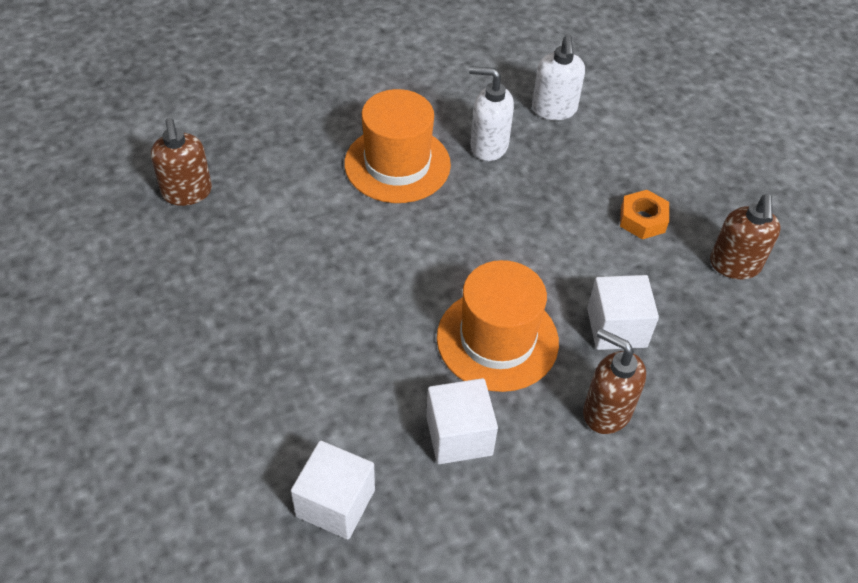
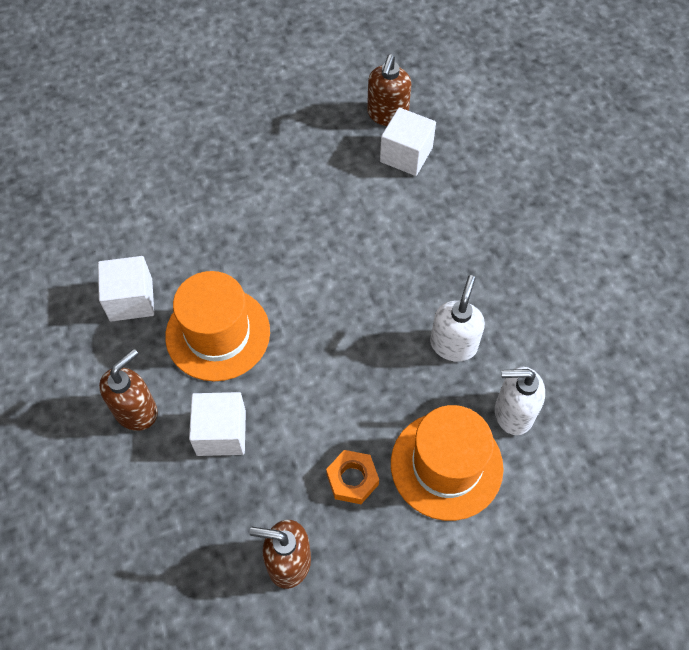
camera: 95 degrees right, 10 degrees up
brown soap dispenser [151,118,212,206] -> brown soap dispenser turned 60 degrees counterclockwise [367,54,411,126]
white cube [291,440,375,540] -> white cube moved to [380,108,436,176]
orange hat [344,89,451,203] -> orange hat moved to [391,405,504,521]

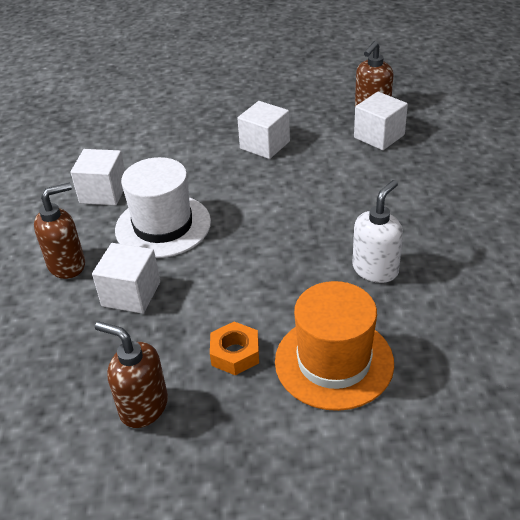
camera: 20 degrees right, 20 degrees down
orange hat [165,271,270,381] -> white hat [115,157,211,258]
white soap dispenser [495,367,545,435] -> none
none -> white cube [237,101,290,159]

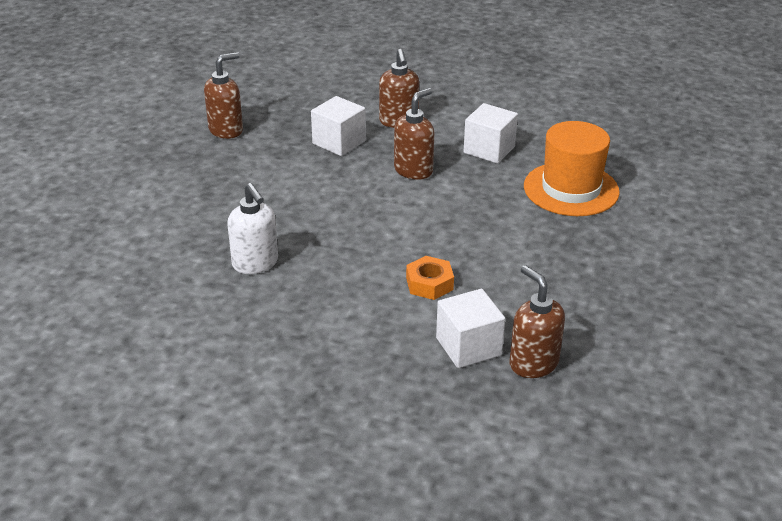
camera: 110 degrees right, 5 degrees down
white hat [115,157,211,258] -> brown soap dispenser [394,88,434,180]
orange nut [210,322,259,375] -> orange nut moved to [406,256,454,300]
white cube [237,101,290,159] -> none
orange hat [275,281,394,411] -> orange hat moved to [524,121,620,216]

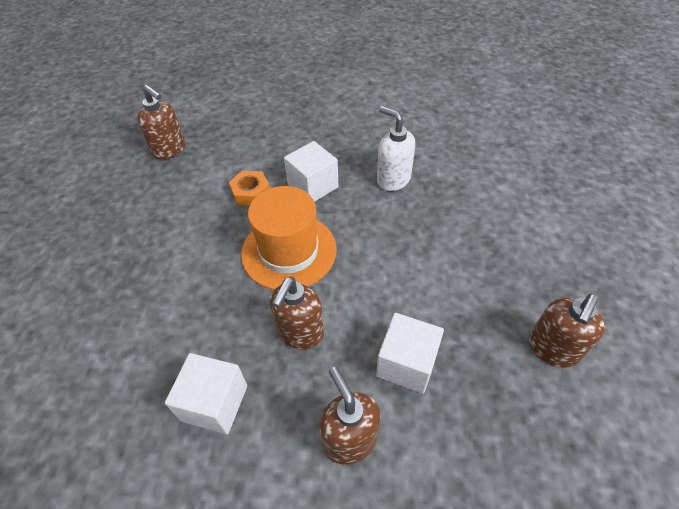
camera: 165 degrees right, 15 degrees up
white cube [436,289,505,368] -> white cube moved to [284,141,338,202]
orange hat [524,121,620,216] -> orange hat moved to [241,186,337,290]

